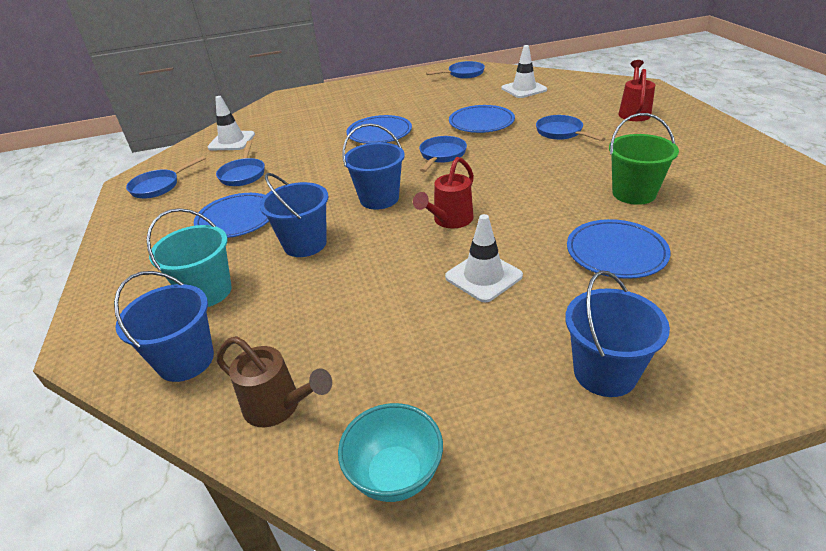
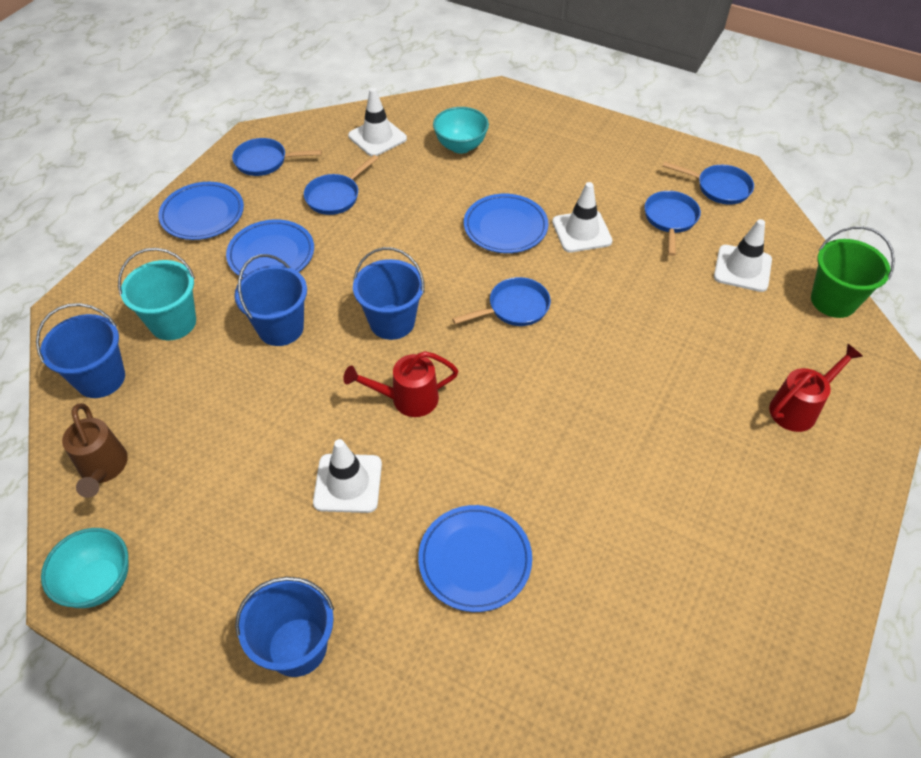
camera: 40 degrees right, 15 degrees up
blue plate [449,105,515,133] -> blue plate moved to [158,182,244,240]
blue pan [536,115,606,141] -> blue pan moved to [644,191,701,256]
green bucket [609,113,679,205] -> green bucket moved to [811,226,895,318]
none -> turquoise bowl [433,107,489,154]
none -> white traffic cone [552,182,613,252]

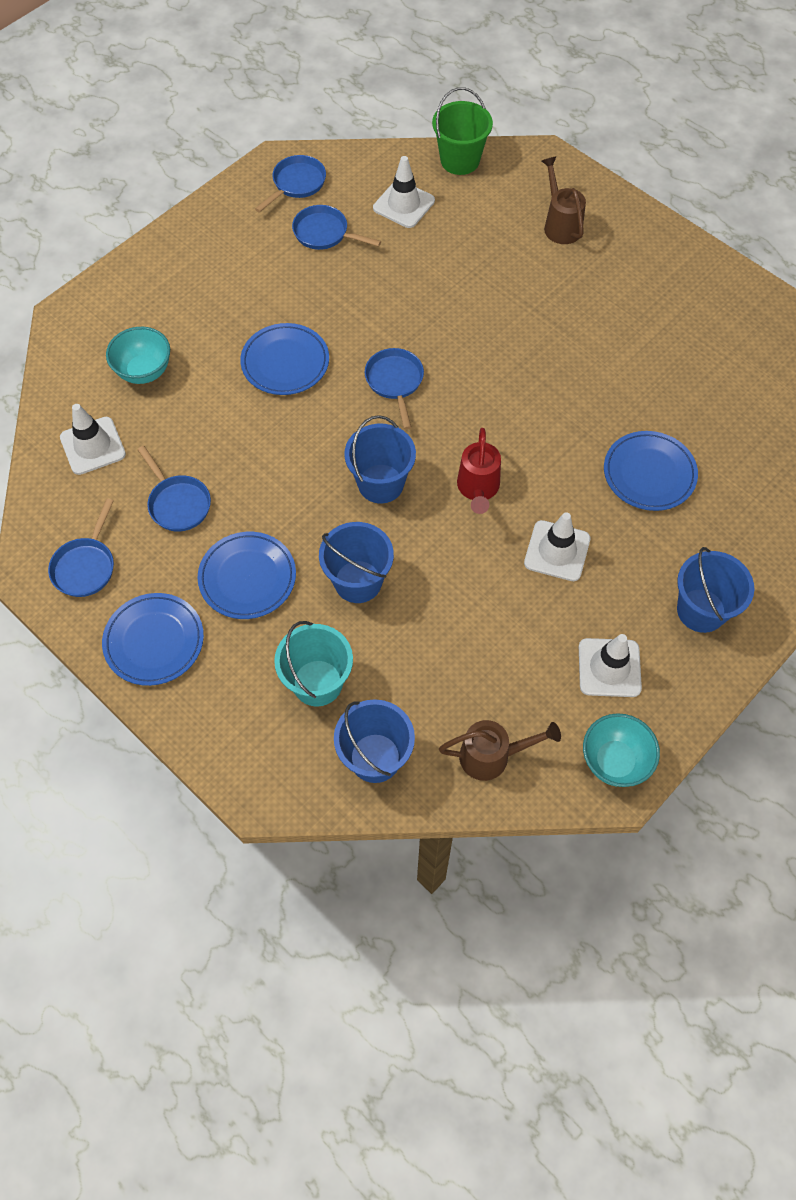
camera: 75 degrees left, 10 degrees up
white traffic cone [552,182,613,252] -> white traffic cone moved to [579,634,642,697]
red watering can [769,344,863,432] -> brown watering can [542,156,586,244]

